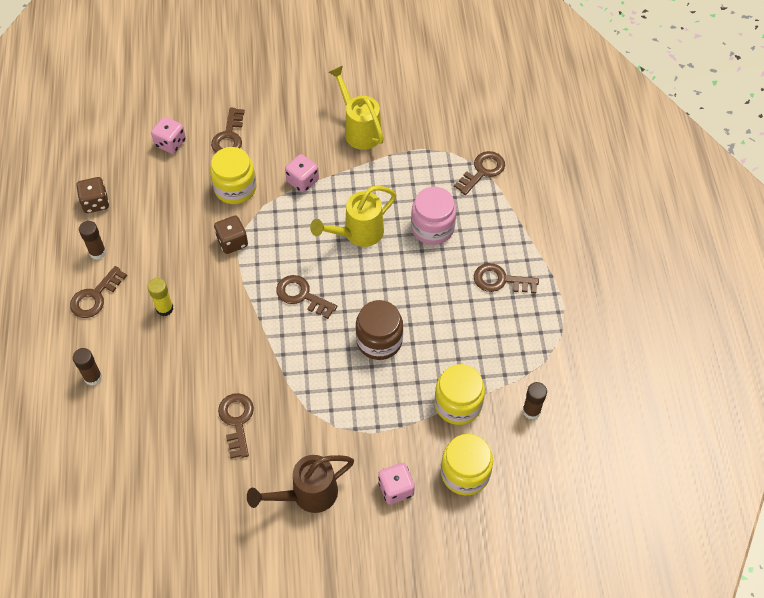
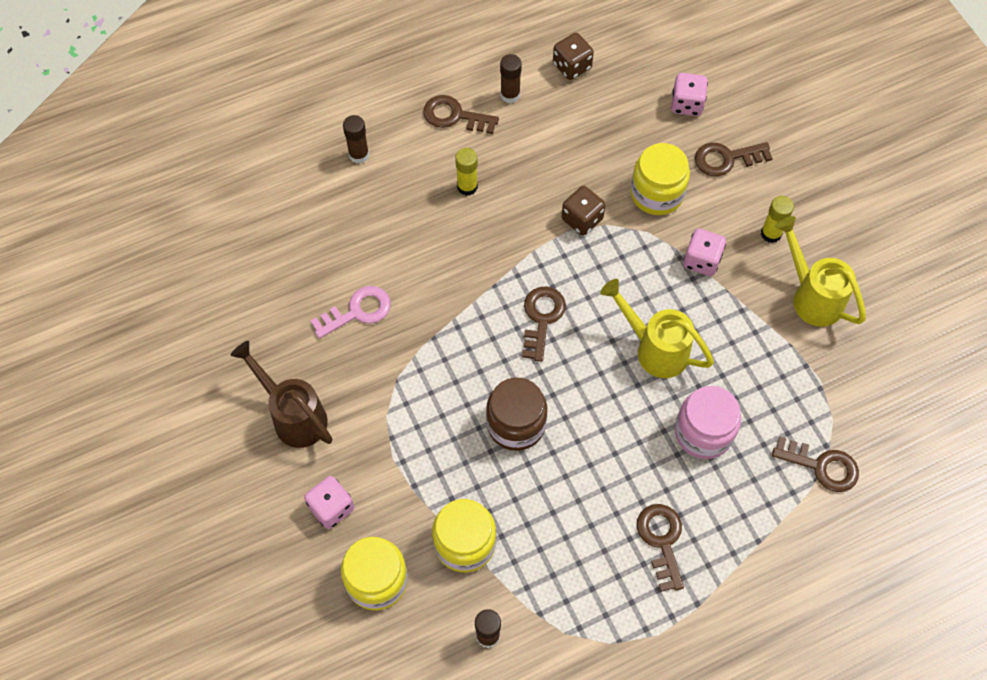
camera: 70 degrees right, 5 degrees up
brown key [218,393,254,458] -> pink key [310,286,391,339]
yellow watering can [328,66,384,150] -> yellow watering can turned 75 degrees counterclockwise [775,216,866,327]
none -> yellow glue stick [761,196,794,243]

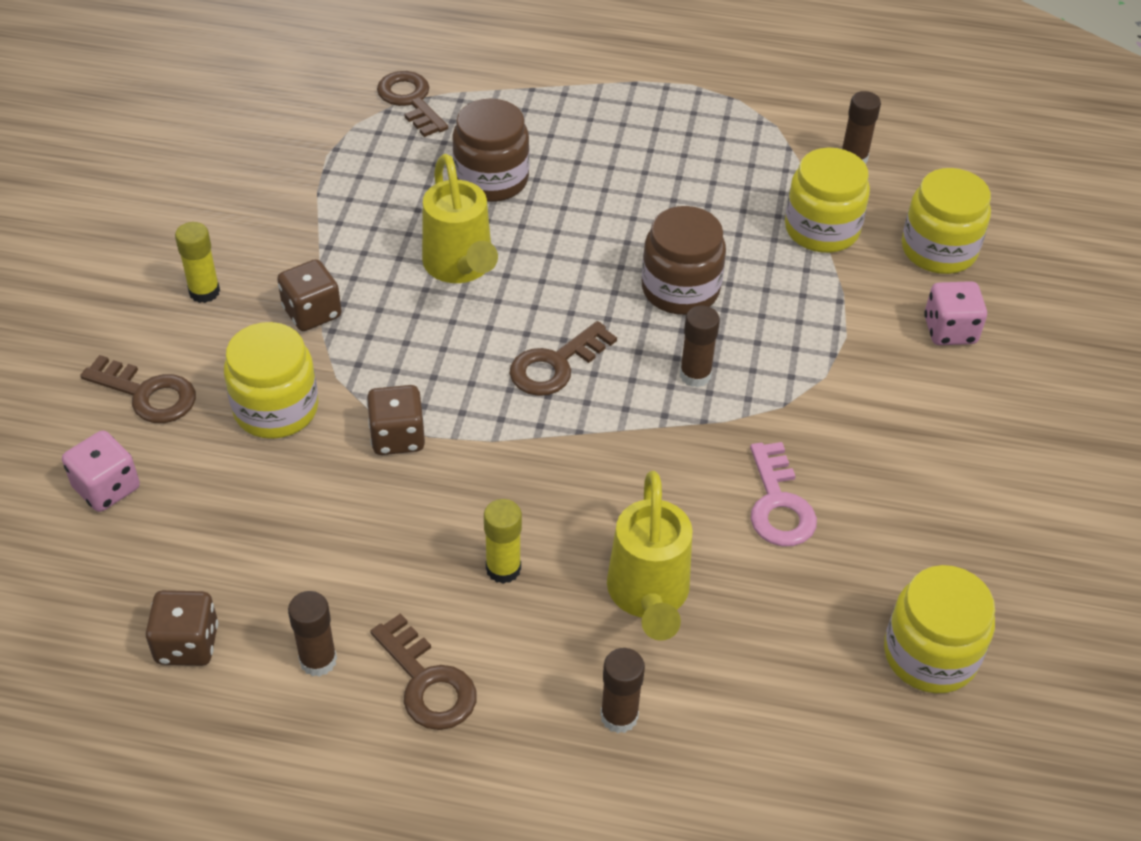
camera: 145 degrees left, 15 degrees down
brown watering can [231,341,332,448] -> none
pink key [310,286,391,339] -> pink key turned 105 degrees counterclockwise [750,442,817,546]
brown key [637,504,684,592] -> none
pink jar [675,386,741,459] -> brown jar [452,98,529,202]
pink dice [683,228,726,276] -> brown dice [277,259,342,331]
yellow watering can [775,216,866,327] -> yellow watering can moved to [607,471,693,641]
none -> brown glue stick [680,306,720,387]
none -> yellow jar [884,565,995,693]

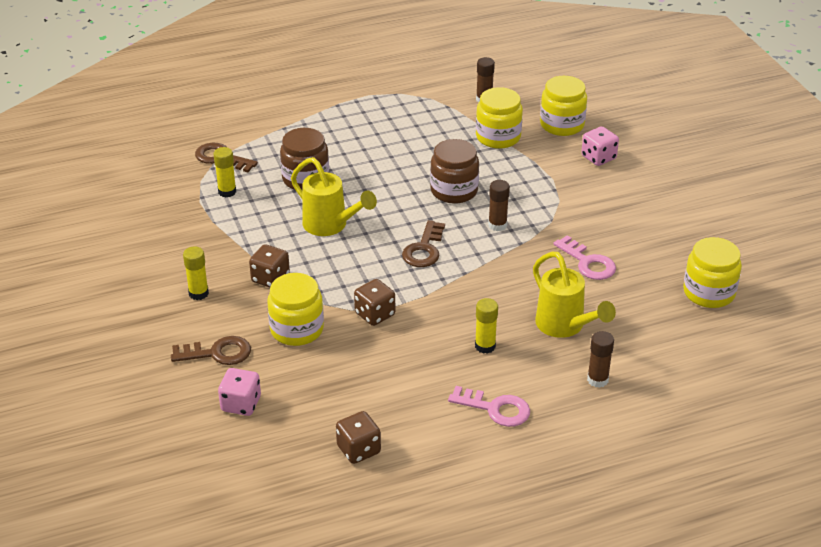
camera: 30 degrees left, 10 degrees down
brown glue stick [288,591,337,677] -> none
brown key [370,613,477,730] -> pink key [448,386,530,427]
none -> yellow glue stick [214,147,236,197]

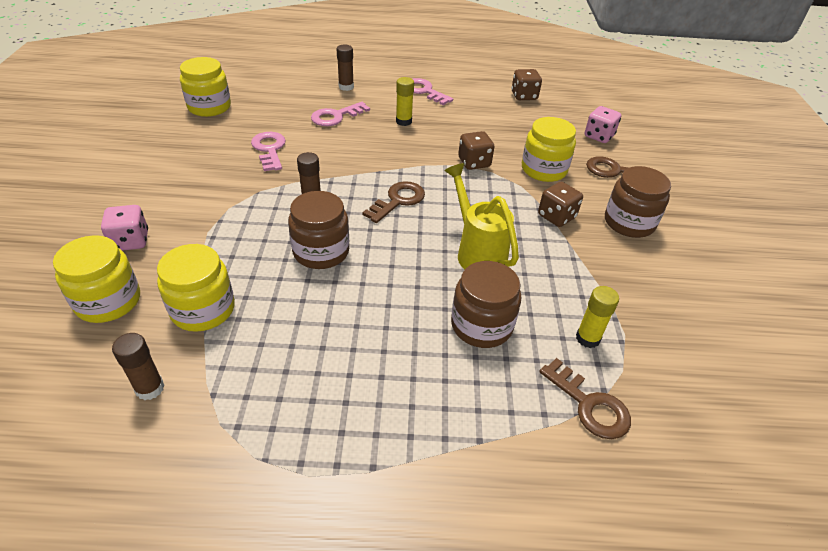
camera: 160 degrees left, 5 degrees up
yellow glue stick [183,246,209,300] -> brown jar [605,166,671,238]
yellow watering can [533,252,616,338] -> pink key [311,102,370,126]

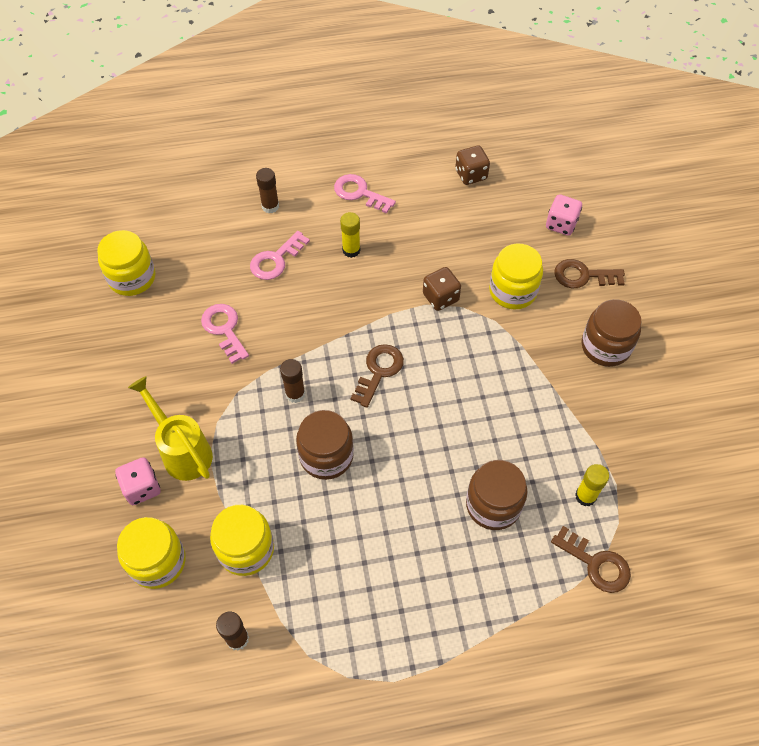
camera: 10 degrees left, 15 degrees up
yellow watering can [444,163,519,270] -> yellow watering can moved to [128,376,213,481]
brown dice [538,182,583,227] -> none

